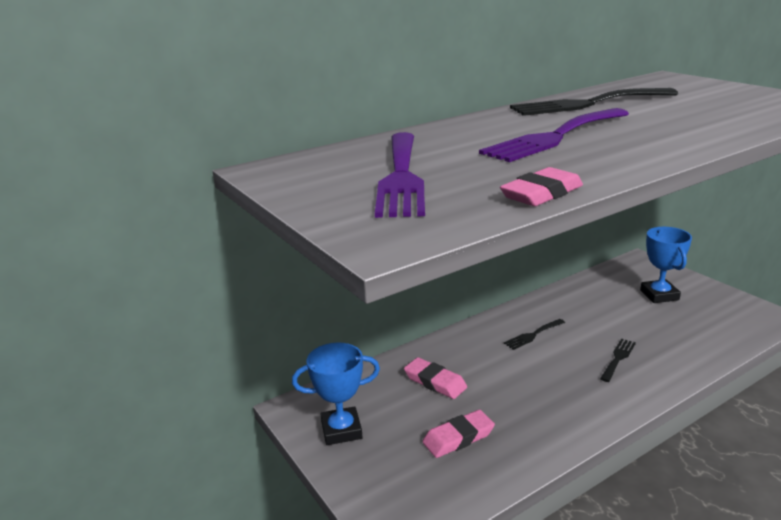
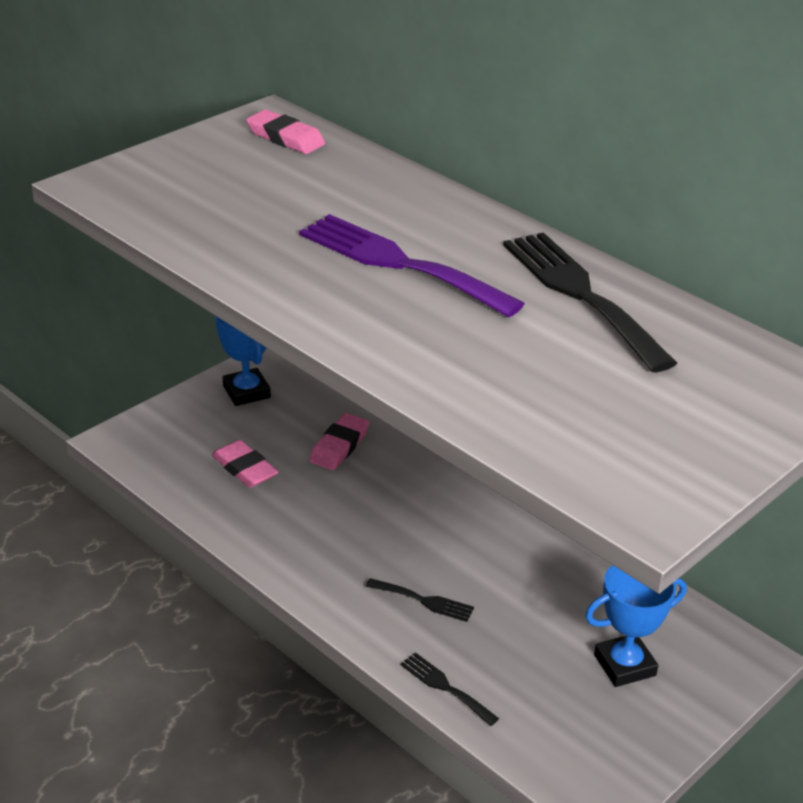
camera: 75 degrees right, 10 degrees up
purple fork [375,132,425,218] -> none
pink eraser [500,167,583,206] -> pink eraser moved to [246,110,325,154]
black fork [504,319,565,350] -> black fork moved to [400,652,499,726]

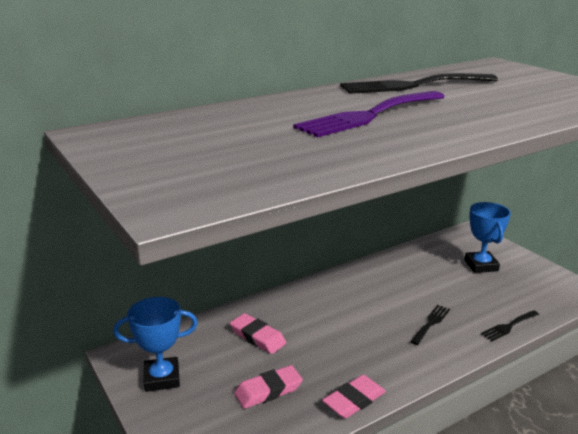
camera: 75 degrees left, 10 degrees down
pink eraser [246,110,325,154] -> pink eraser moved to [322,375,386,418]

